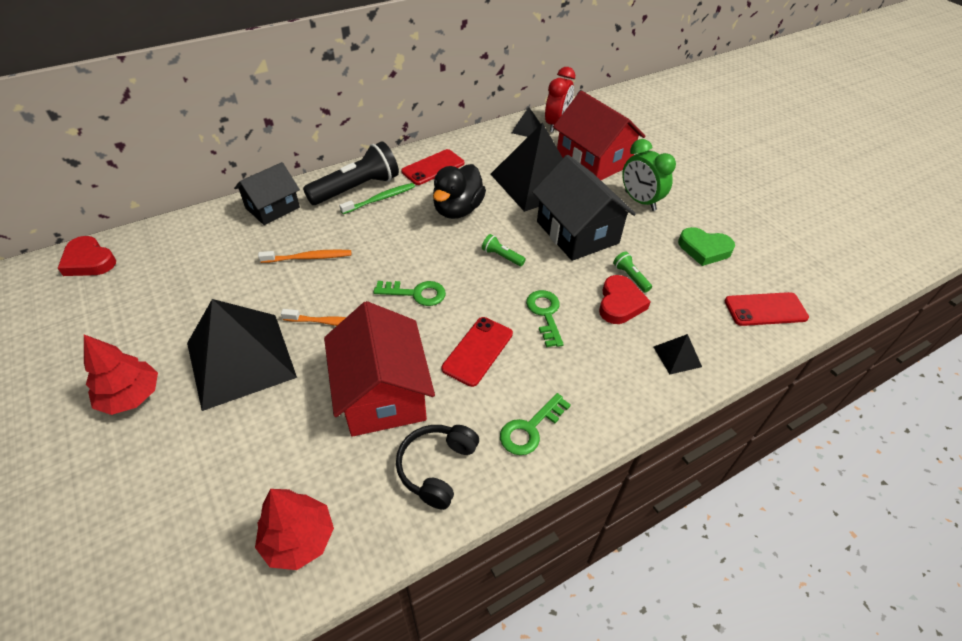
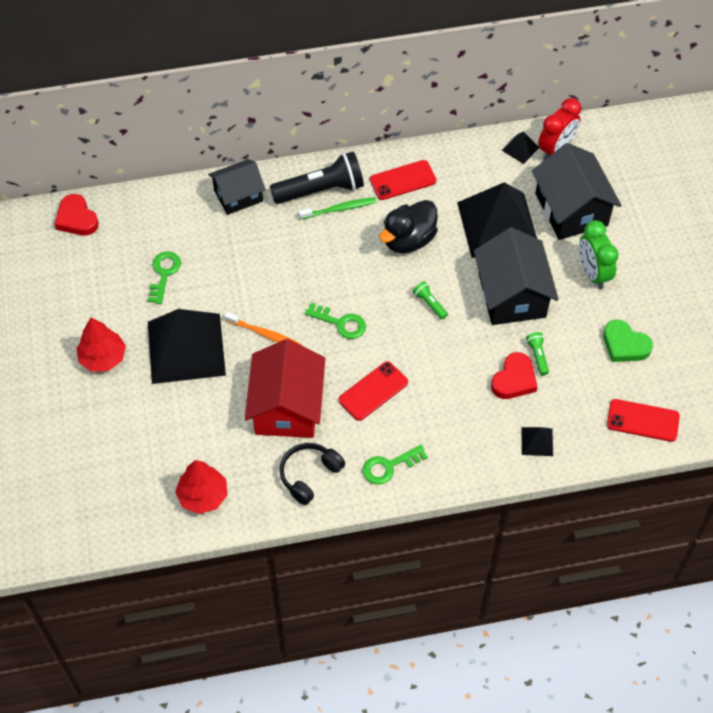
camera: 20 degrees right, 10 degrees up
orange toothbrush [258,250,351,263] -> none
green key [526,290,564,347] -> green key moved to [148,251,181,304]
red house [553,91,645,180] -> black house [532,143,622,240]

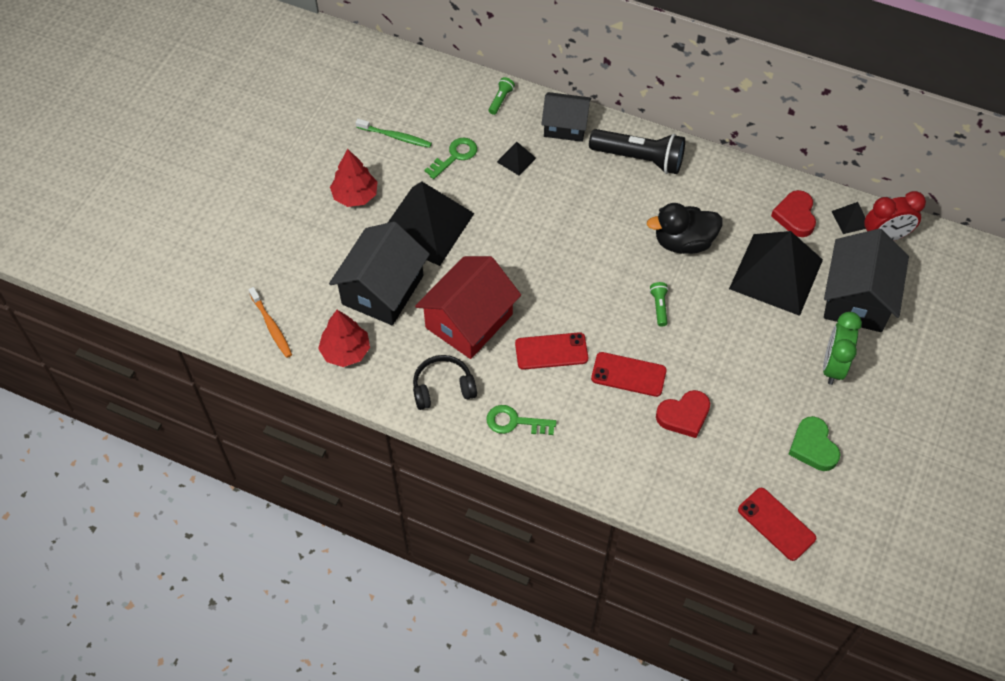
camera: 35 degrees right, 0 degrees up
red heart [54,194,99,236] -> red heart moved to [771,190,816,237]
orange toothbrush [224,312,302,345] -> orange toothbrush moved to [249,287,292,358]
green toothbrush [299,197,377,220] -> green toothbrush moved to [356,119,432,148]
green key [305,302,366,339] -> none
red phone [370,160,437,200] -> red phone moved to [591,352,667,397]
black house [474,227,559,325] -> black house moved to [329,222,430,325]
black pyramid [521,427,553,456] -> black pyramid moved to [497,142,536,176]
green flashlight [526,332,549,375] -> green flashlight moved to [489,77,515,115]

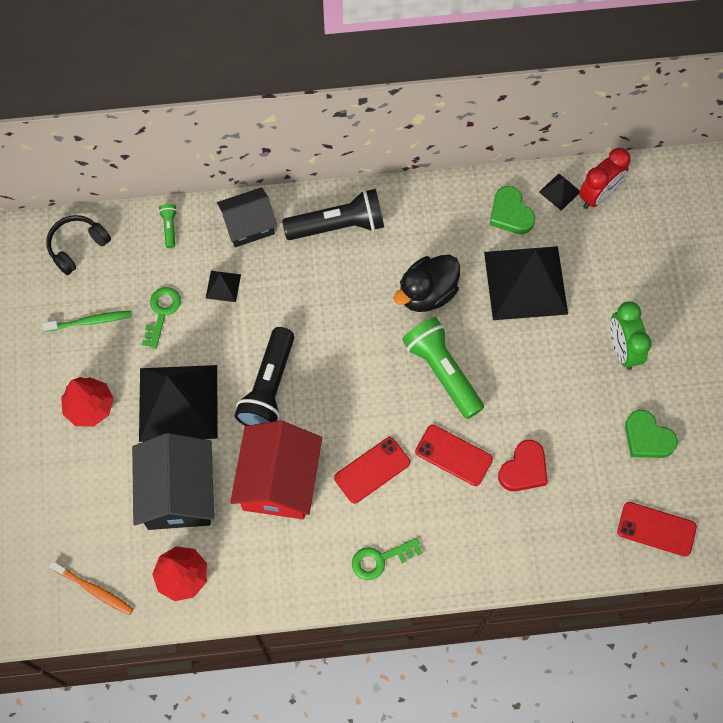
camera: 30 degrees left, 10 degrees up
black headphones [413,355,477,410] -> black headphones moved to [46,215,111,275]
red phone [591,352,667,397] -> red phone turned 45 degrees clockwise [415,425,493,486]
green flashlight [650,282,668,327] -> green flashlight [402,317,484,419], size x2.29
red heart [771,190,816,237] -> green heart [489,186,535,234]
black house [824,229,909,332] -> none
none -> black flashlight [235,327,294,426]

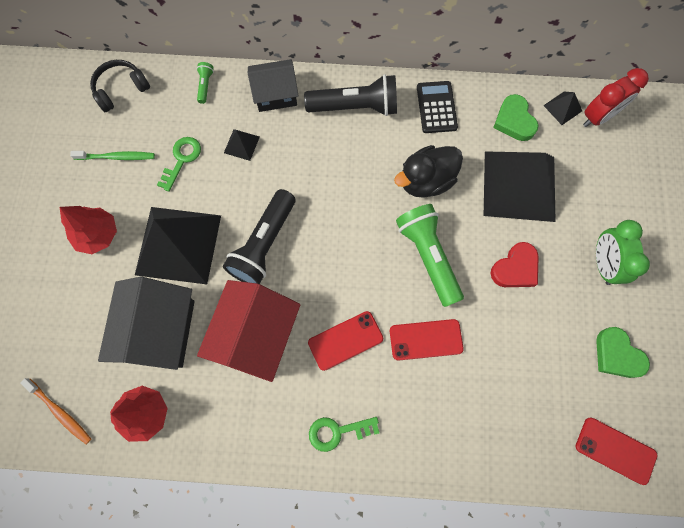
camera: 10 degrees right, 5 degrees up
red phone [415,425,493,486] -> red phone turned 45 degrees counterclockwise [390,319,464,361]
red heart [498,440,548,491] -> red heart moved to [490,242,539,287]
none -> black calculator [417,81,458,133]

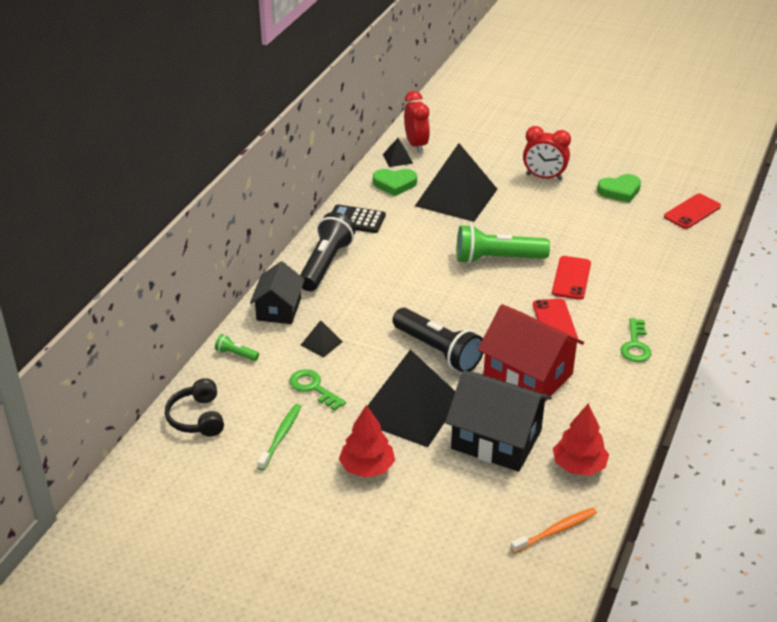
camera: 70 degrees left, 35 degrees down
black duck [394,145,463,198] -> none
red heart [490,242,539,287] -> none
green clock [596,220,650,285] -> red clock [523,126,571,180]

